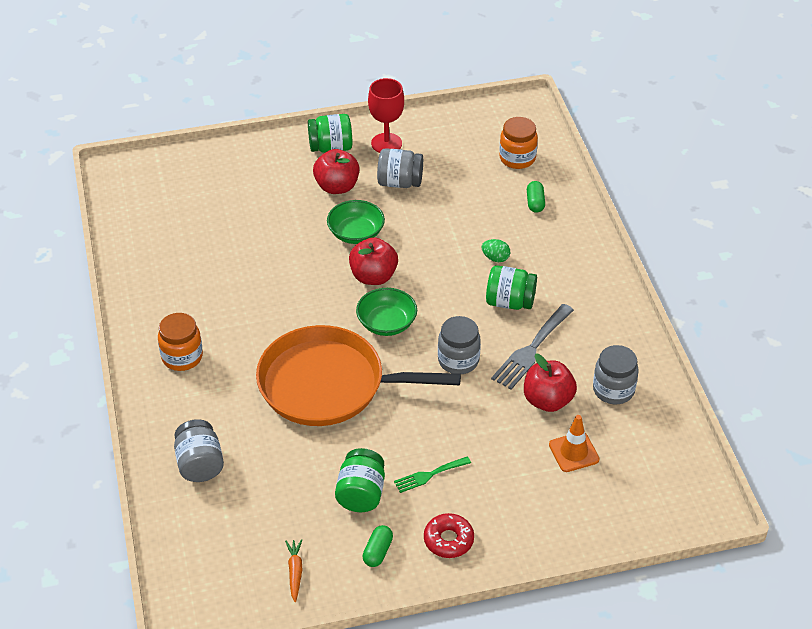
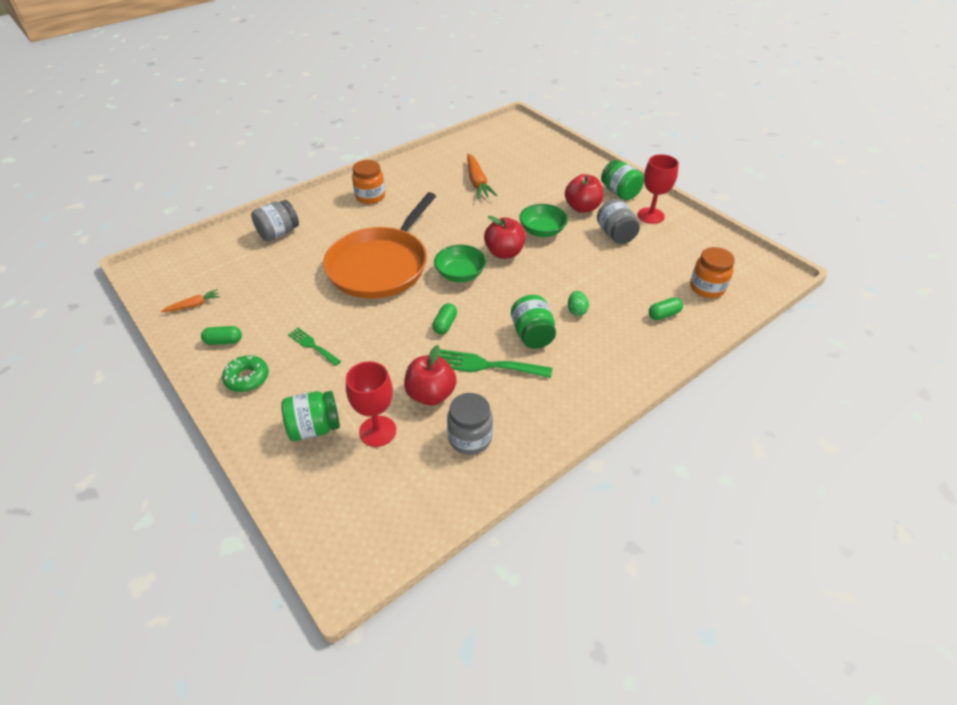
camera: 65 degrees right, 0 degrees up
orange pan [256,325,461,426] -> orange pan turned 135 degrees counterclockwise [323,192,436,299]
green jar [335,448,385,512] -> green jar moved to [281,391,340,441]
red donut [424,513,474,558] -> green donut [222,355,269,392]
grey jar [438,316,481,374] -> green capsule [432,303,457,334]
grey fork [491,304,574,390] -> green fork [439,349,552,378]
orange traffic cone [549,415,600,472] -> red goblet [346,361,396,447]
none -> orange carrot [467,153,497,199]

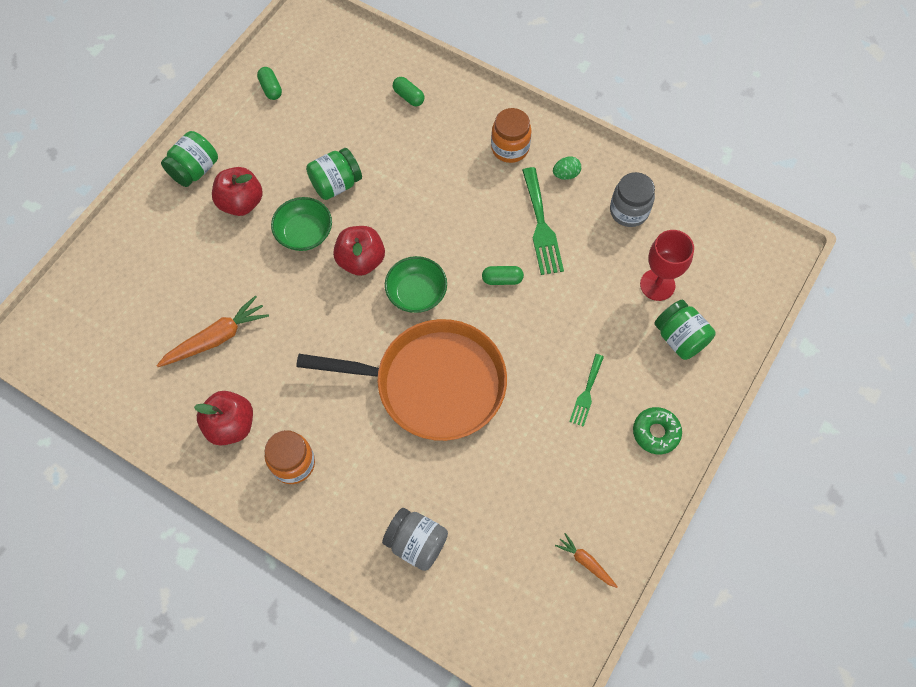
camera: 110 degrees left, 20 degrees up
green capsule [201,326,242,345] -> green capsule moved to [257,67,282,100]
red apple [404,345,457,405] -> red apple moved to [194,391,253,446]
green jar [511,295,556,349] -> green jar moved to [306,148,362,200]
green egg [568,291,589,316] -> green egg moved to [553,156,581,180]
grey jar [597,199,640,244] -> none
red goblet [638,154,679,224] -> none
orange jar [690,247,735,298] -> orange jar moved to [491,108,532,163]

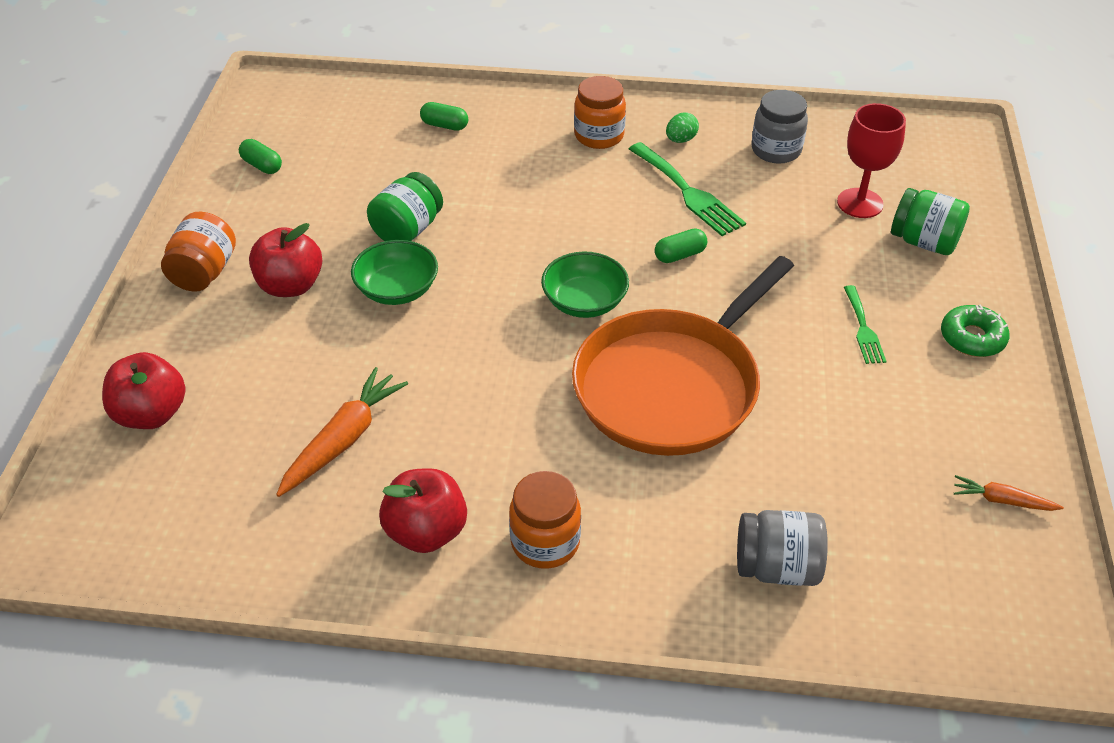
camera: 25 degrees left, 20 degrees down
green jar [161,131,218,187] -> orange jar [161,212,236,292]
orange pan [296,319,507,441] -> orange pan turned 150 degrees clockwise [572,256,794,456]
red apple [333,226,385,276] -> red apple moved to [102,352,186,429]

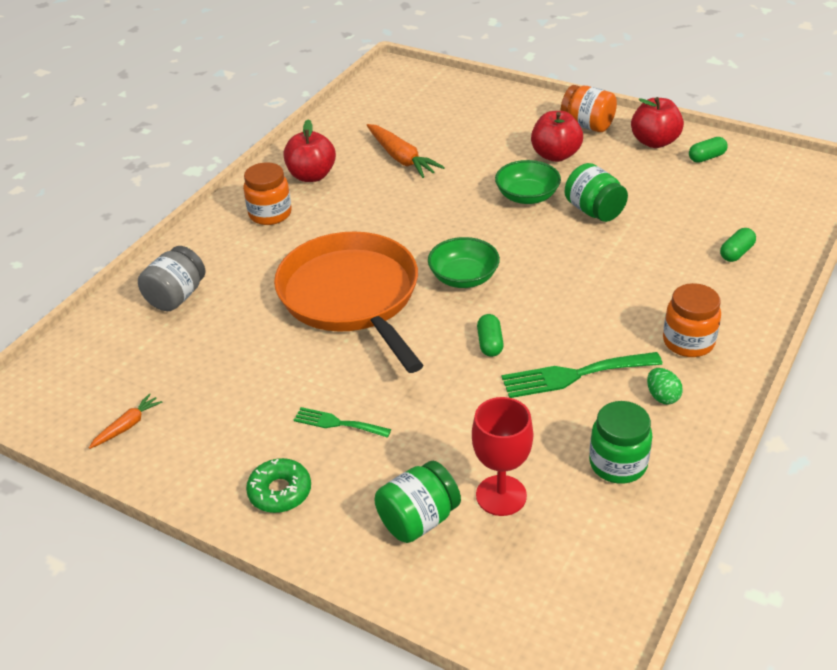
camera: 115 degrees right, 5 degrees down
red apple [102,352,186,429] -> red apple moved to [631,97,684,148]
grey jar [752,90,808,164] -> green jar [589,401,653,484]

